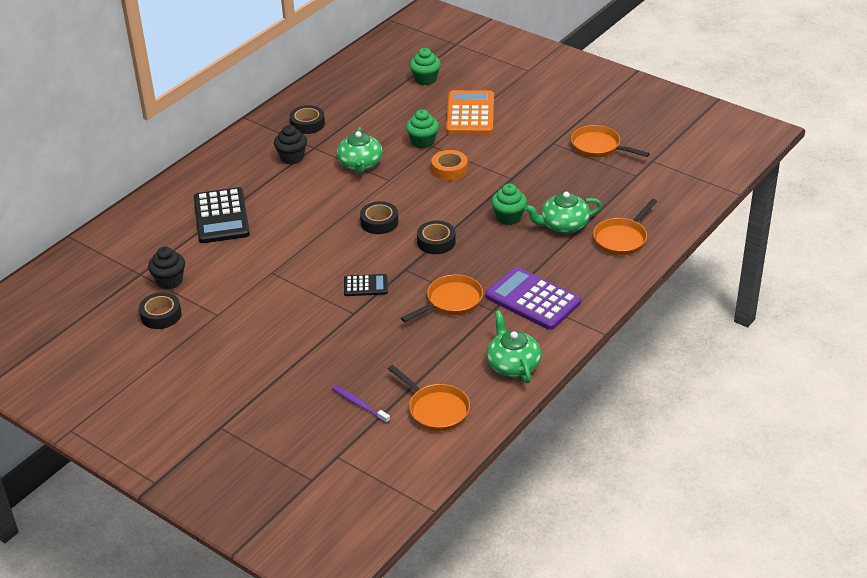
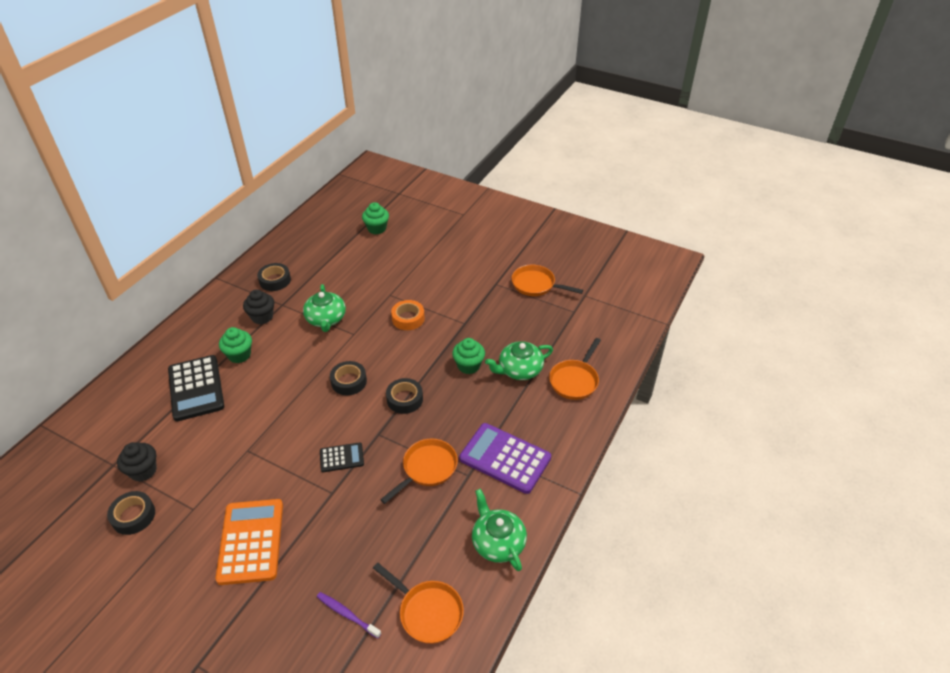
camera: 10 degrees left, 5 degrees up
green cupcake [406,109,439,149] -> green cupcake moved to [219,327,252,363]
orange calculator [446,90,494,134] -> orange calculator moved to [216,499,283,585]

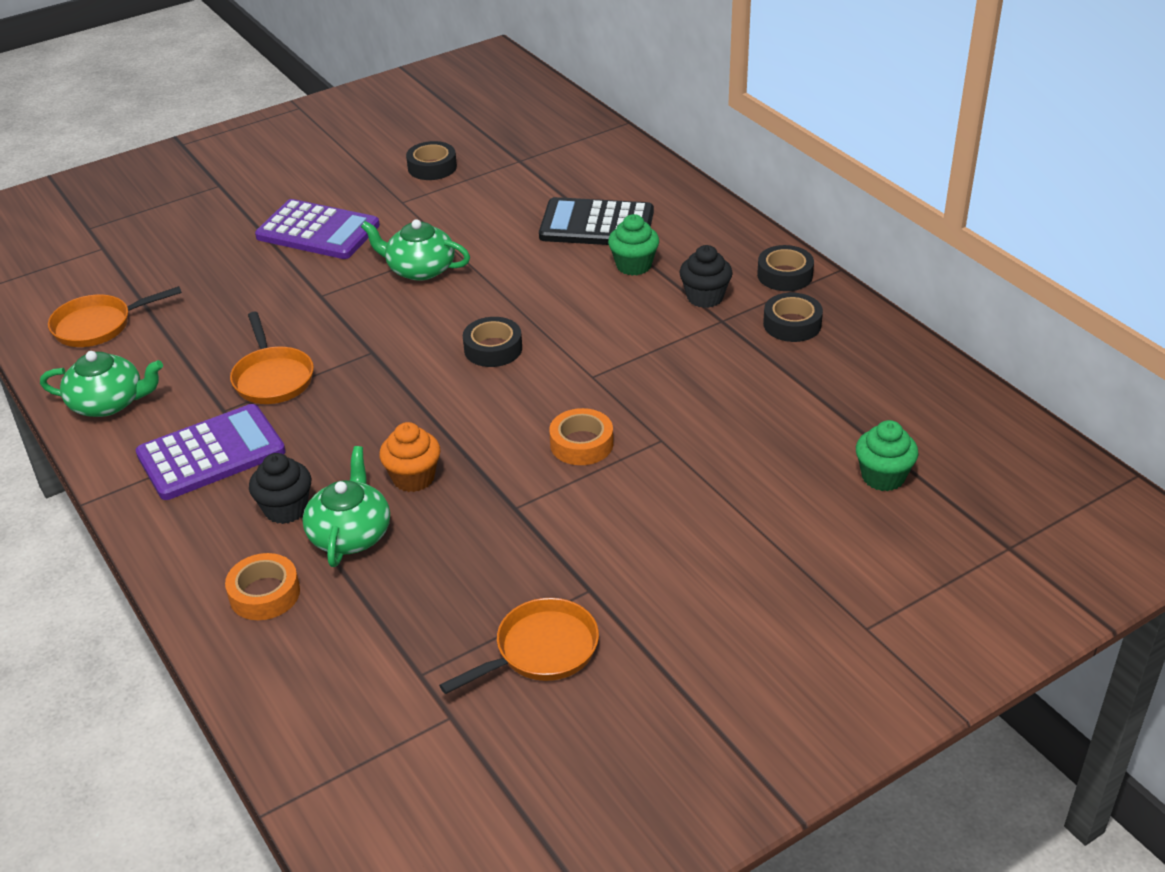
camera: 120 degrees right, 5 degrees down
black cupcake [117,442,157,482] -> black cupcake moved to [249,453,311,524]
orange calculator [216,499,283,585] -> purple calculator [255,199,380,259]
green teapot [303,284,346,332] -> green teapot moved to [361,219,470,281]
purple toothbrush [317,592,381,639] -> none
black calculator [320,442,364,472] -> none
black tape [386,378,423,414] -> black tape moved to [757,245,814,291]
green cupcake [452,338,485,374] -> orange cupcake [379,422,440,492]
orange pan [549,338,601,400] -> orange tape [225,553,300,620]

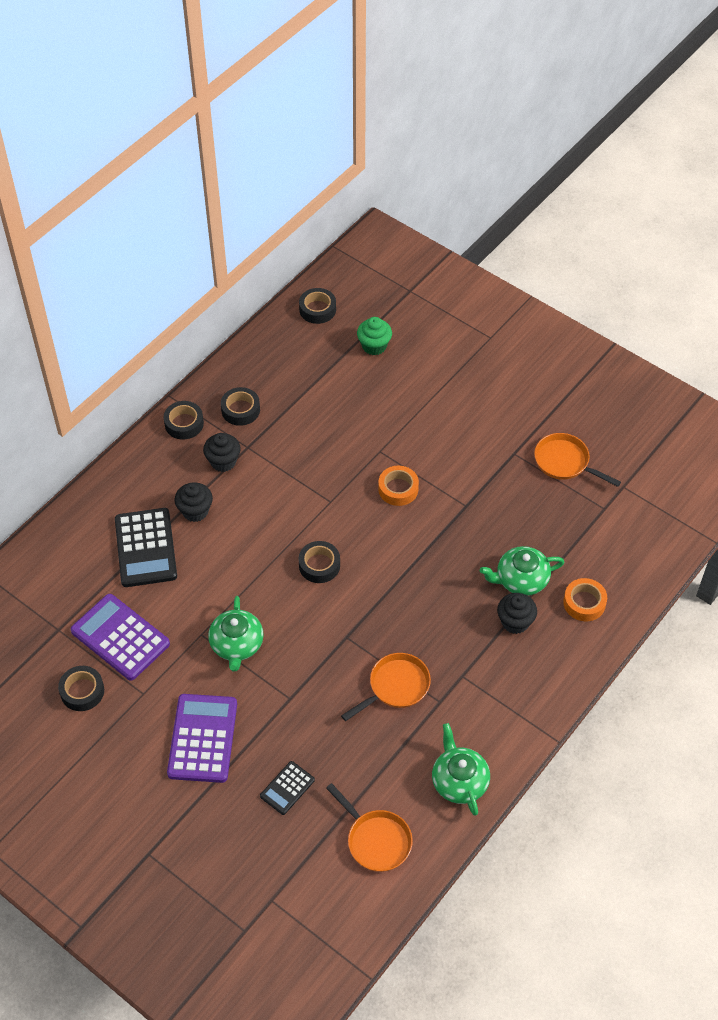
camera: 110 degrees left, 15 degrees up
purple calculator [136,404,286,500] -> purple calculator moved to [71,594,170,681]
orange cupcake [379,422,440,492] -> none
green cupcake [608,214,659,276] -> black cupcake [175,483,213,522]
none -> black calculator [260,761,315,815]
none -> black tape [299,288,336,324]

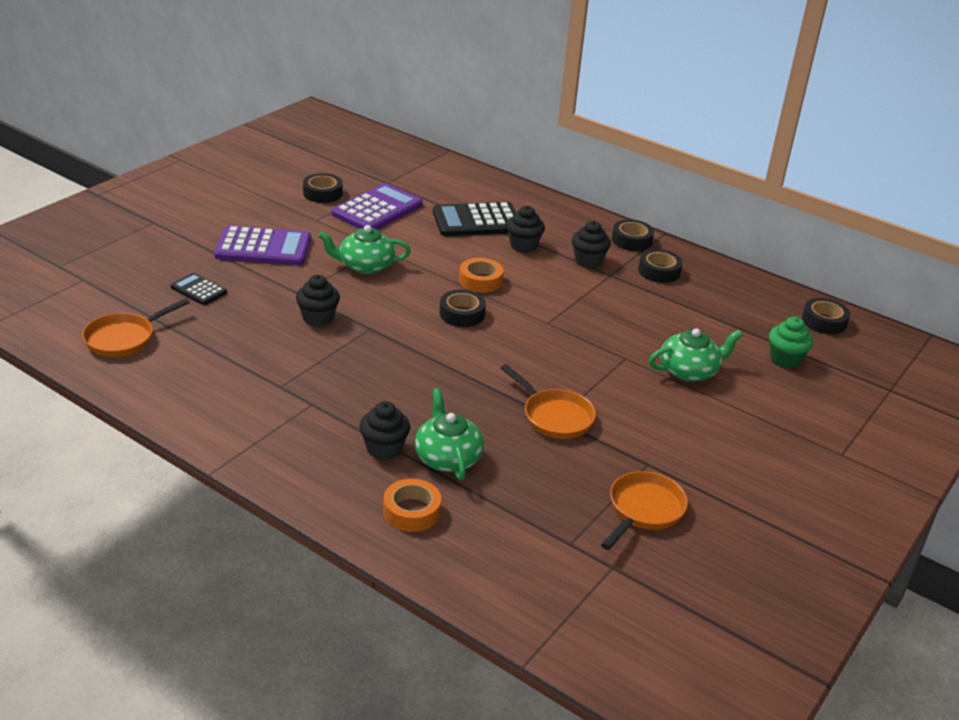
camera: 85 degrees right, 20 degrees down
orange pan [341,653,431,721] -> orange pan moved to [501,364,596,439]
orange tape [378,466,419,506] -> orange tape moved to [459,258,503,293]
green teapot [432,723,490,816] -> green teapot moved to [649,329,742,382]
none -> black cupcake [296,275,340,327]

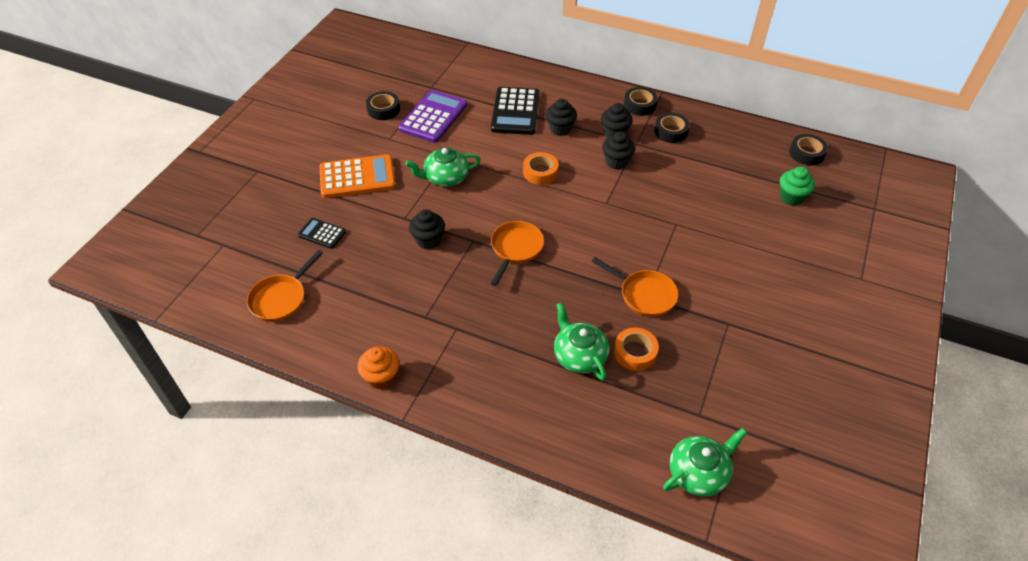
camera: 10 degrees left, 15 degrees up
purple calculator [214,226,311,265] -> orange calculator [319,154,396,198]
black cupcake [359,401,410,460] -> black cupcake moved to [602,131,635,170]
orange tape [383,479,441,532] -> orange tape moved to [614,328,659,371]
black calculator [433,202,516,236] -> black calculator turned 60 degrees counterclockwise [491,87,540,135]
black tape [439,290,486,327] -> none
orange pan [601,471,688,550] -> orange pan moved to [490,221,544,286]
green teapot [649,329,742,382] -> green teapot moved to [663,428,747,496]
none -> orange cupcake [358,347,399,389]

